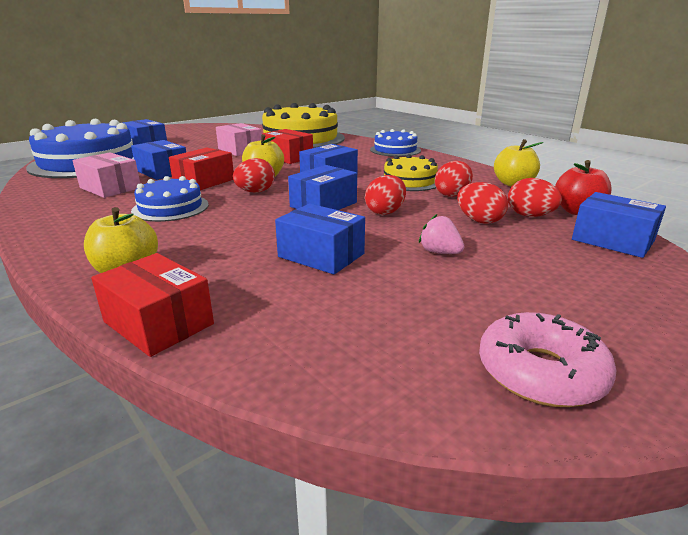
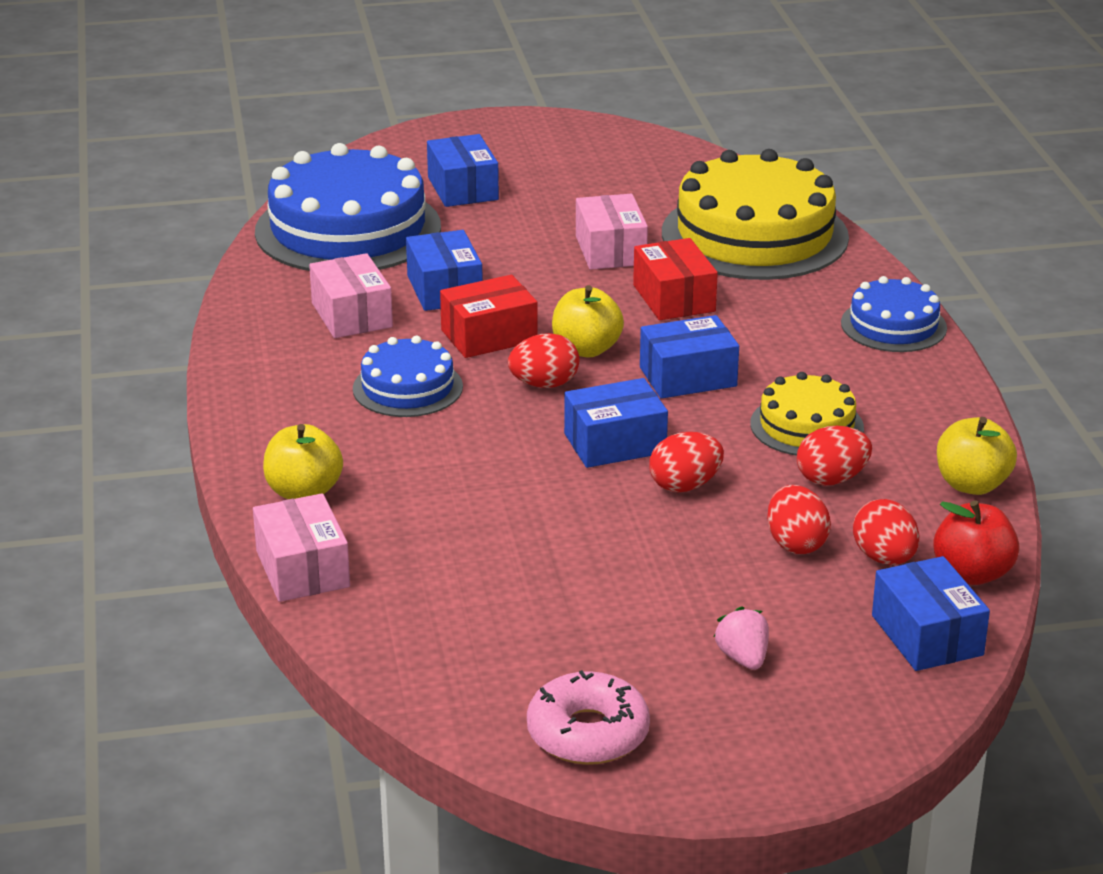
camera: 30 degrees right, 5 degrees up
red box [91,253,214,357] -> pink box [253,493,350,602]
blue box [275,204,365,274] -> none
pink strawberry [419,214,464,254] -> pink strawberry moved to [714,606,769,670]

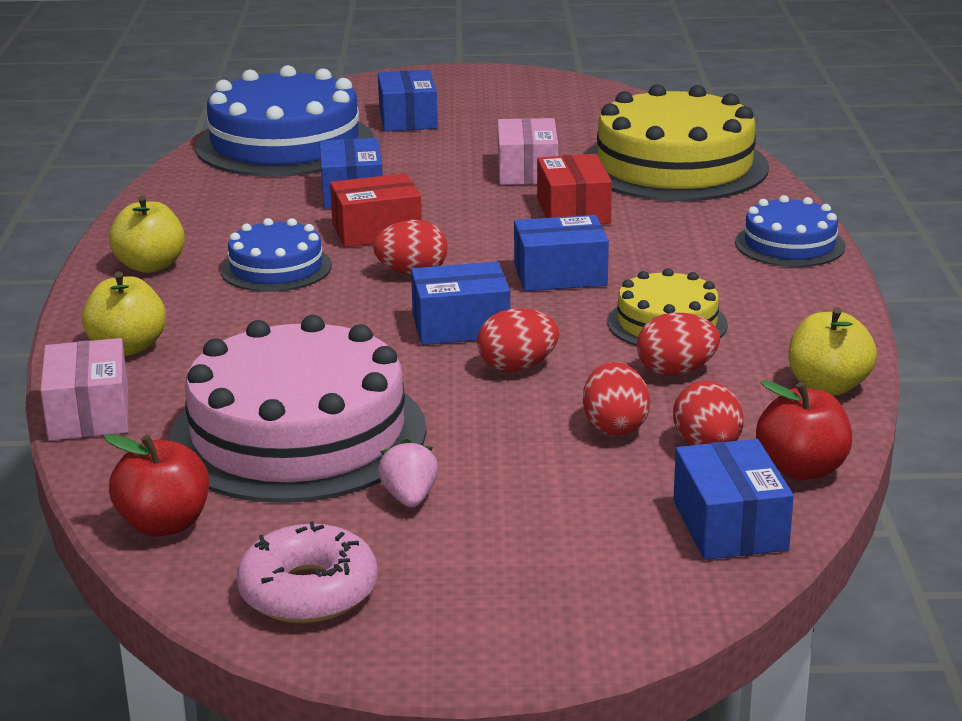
camera: 10 degrees right, 5 degrees down
pink box [309,253,393,338] -> none
yellow apple [552,285,624,357] -> yellow apple moved to [109,196,185,273]
pink strawberry [714,606,769,670] -> pink strawberry moved to [378,439,438,507]
none -> red apple [103,434,209,537]
none -> pink cake [169,315,426,503]

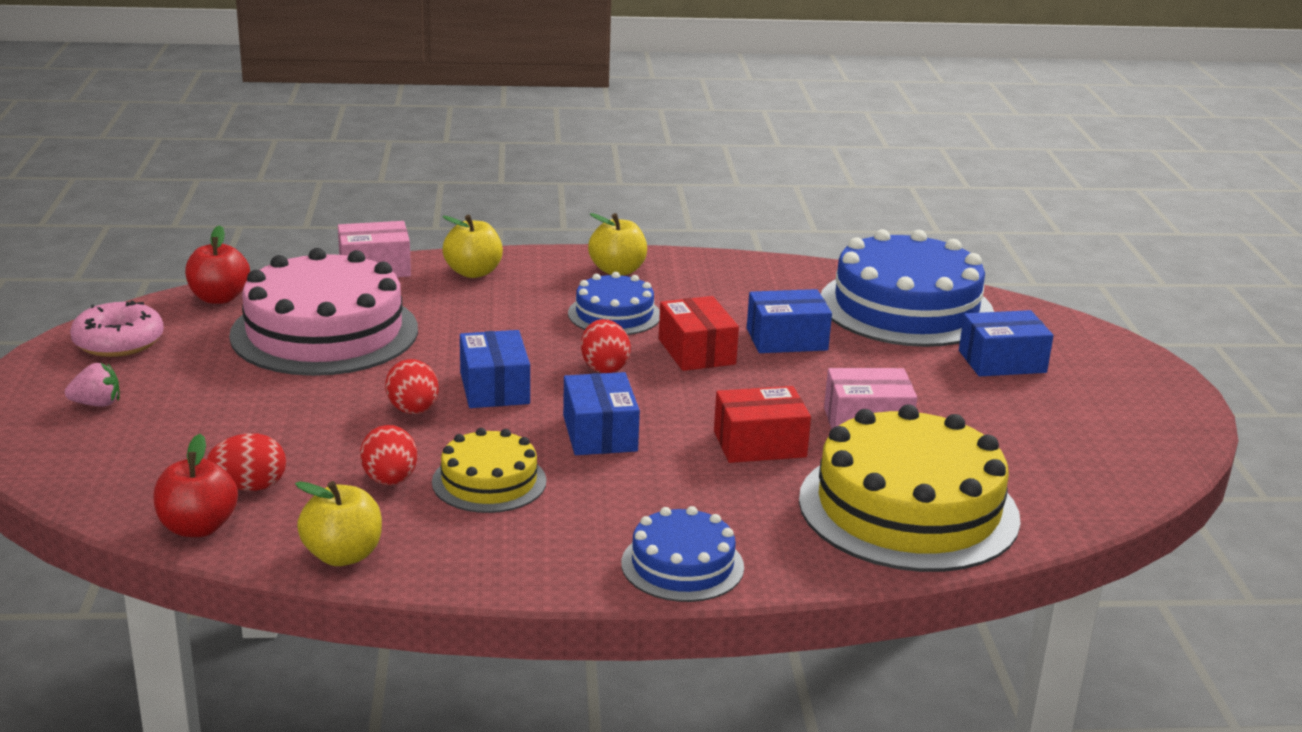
camera: 85 degrees right, 0 degrees up
pink strawberry [378,439,438,507] -> pink strawberry moved to [65,363,119,407]
red egg [583,362,650,436] -> none
blue box [673,439,794,560] -> none

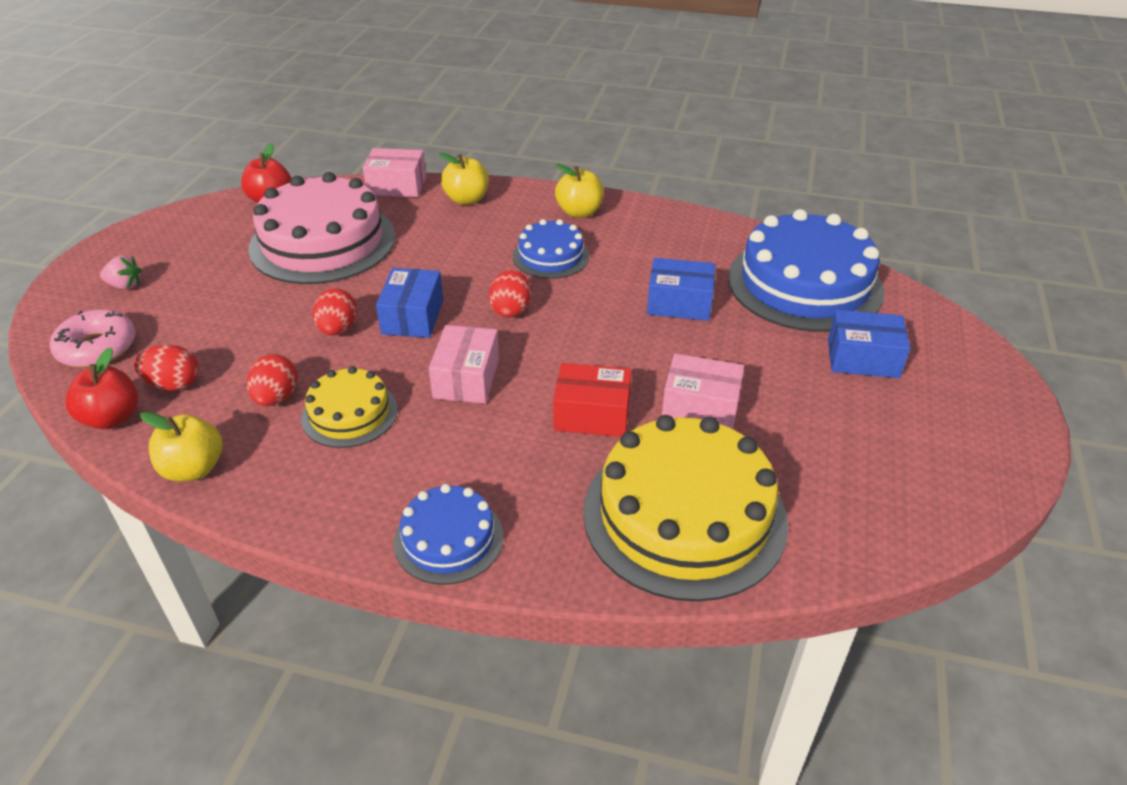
camera: 20 degrees right, 15 degrees up
pink donut [70,300,164,357] -> pink donut moved to [50,309,136,368]
blue box [563,372,640,455] -> pink box [429,325,499,404]
red box [659,296,739,371] -> none

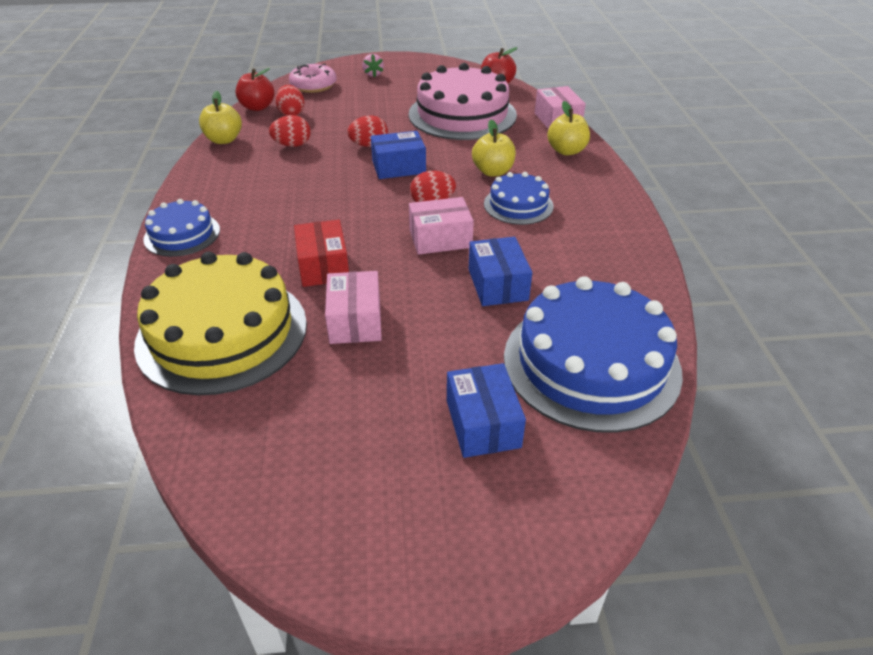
camera: 70 degrees right, 0 degrees up
yellow cake [301,366,398,448] -> none
pink box [429,325,499,404] -> pink box moved to [409,197,474,255]
yellow apple [555,163,604,218] -> yellow apple moved to [472,119,516,177]

